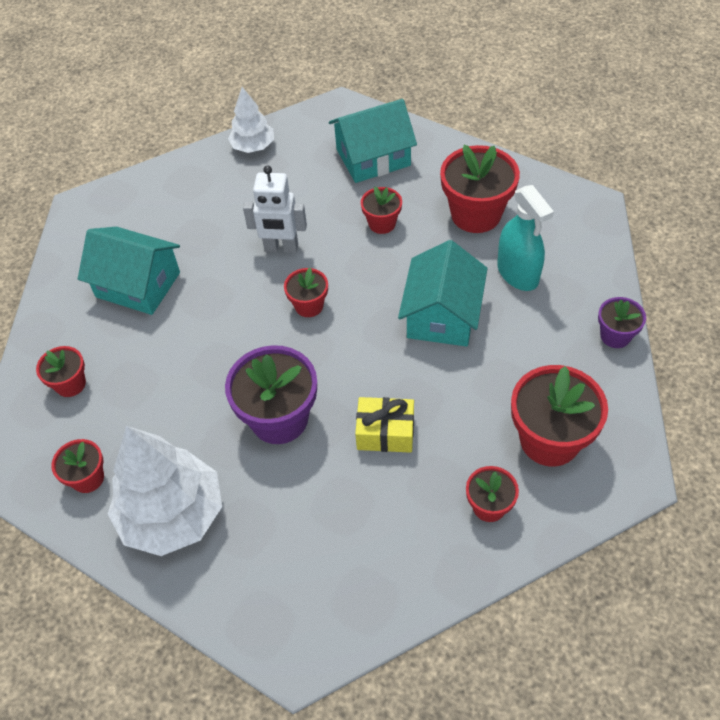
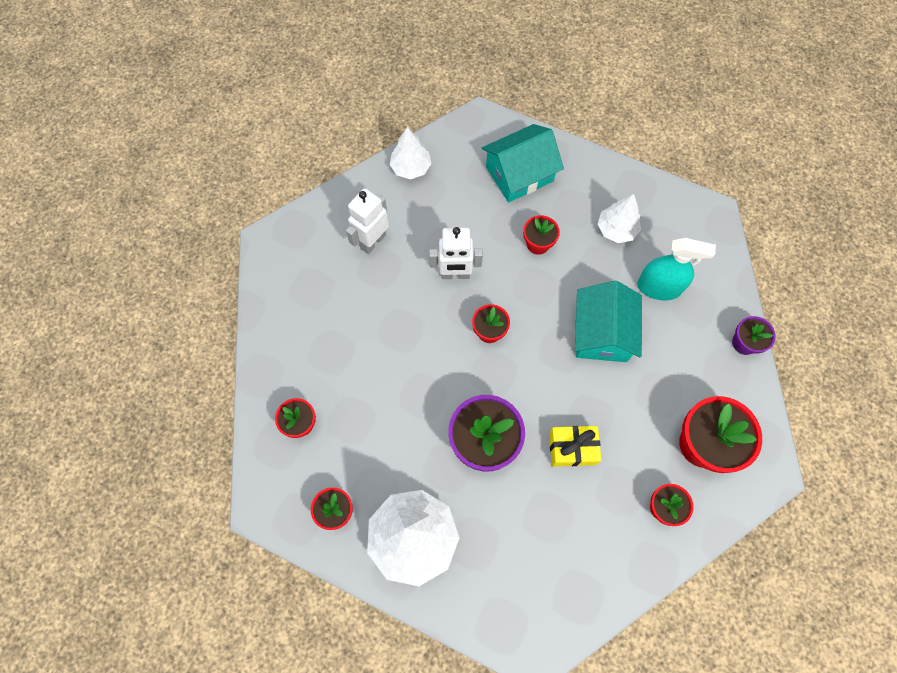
camera: 10 degrees left, 15 degrees up
turquoise house [78,227,180,315] -> none
red flower pot [440,145,520,233] -> white tree [598,194,641,243]
turquoise spray bottle [497,185,554,291] -> turquoise spray bottle turned 45 degrees counterclockwise [637,238,716,301]
none -> white robot [346,188,389,254]

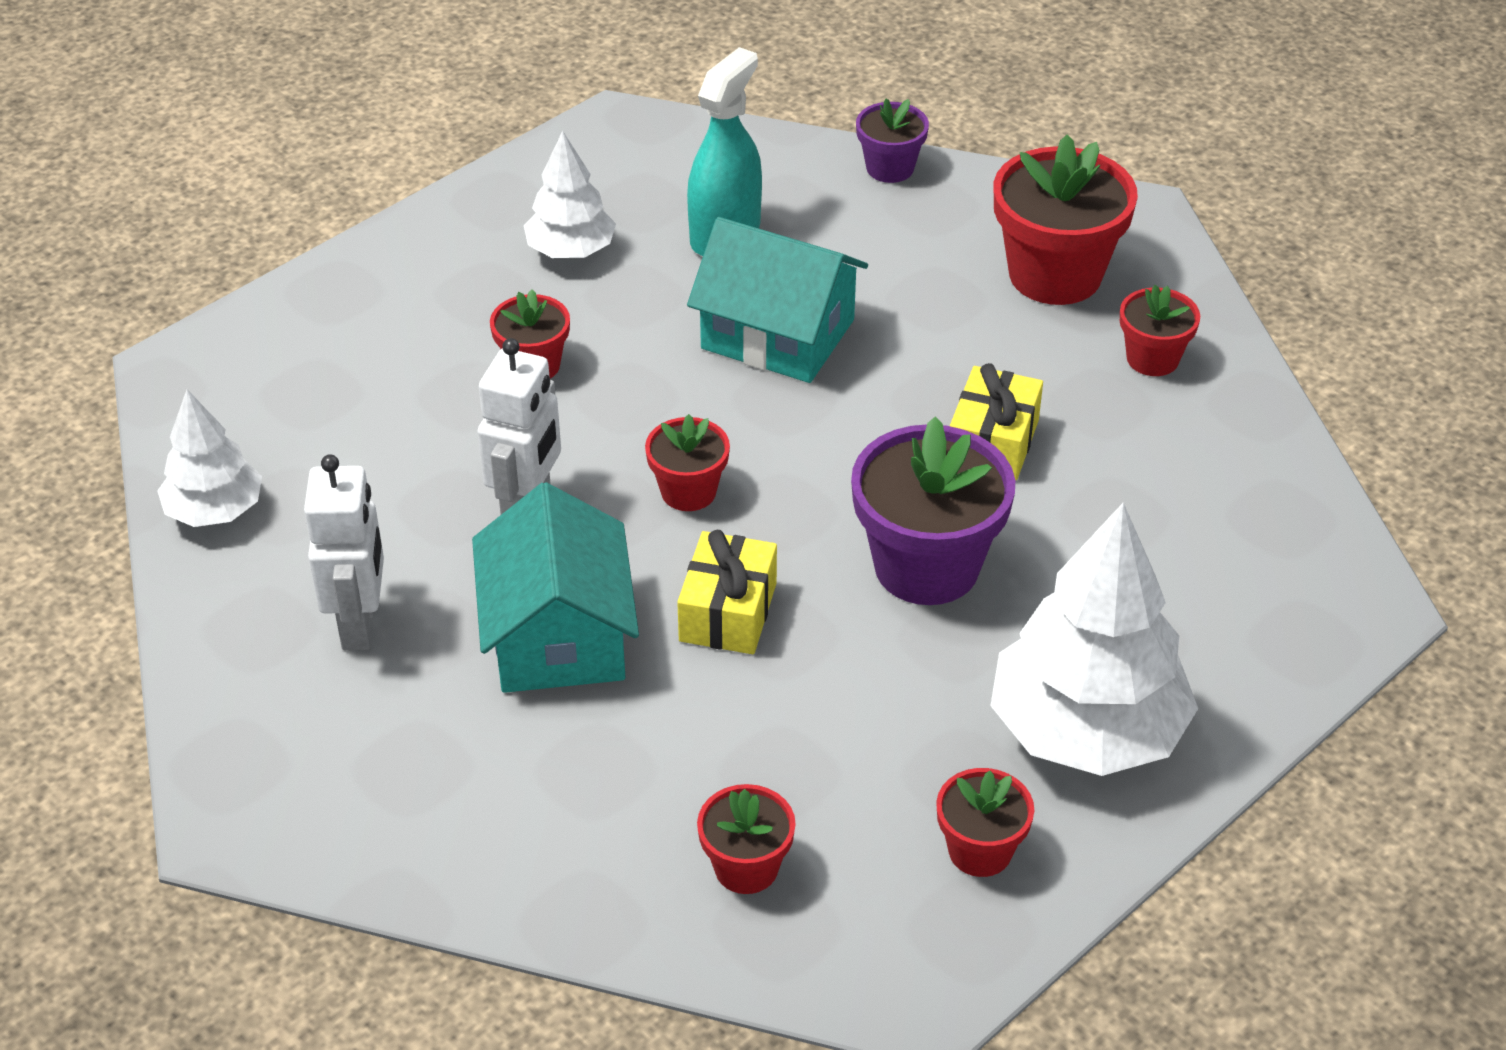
camera: 70 degrees left, 25 degrees down
white robot [346,188,389,254] -> white robot turned 150 degrees counterclockwise [304,454,384,650]
turquoise house [482,124,564,202] -> turquoise house moved to [472,482,639,693]
none -> yellow gift [677,530,777,654]

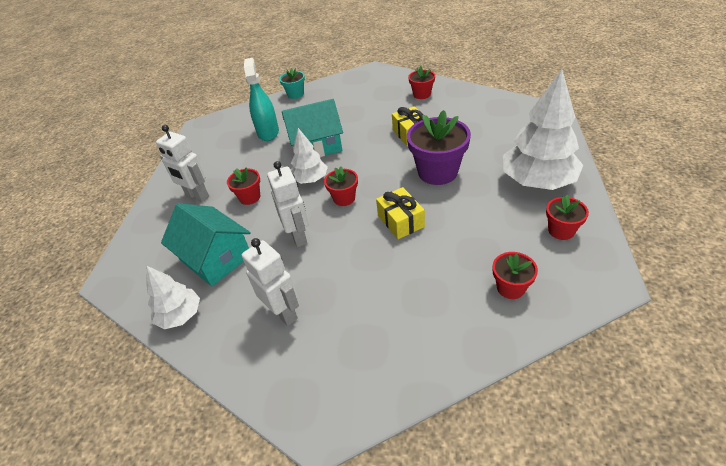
camera: 35 degrees left, 0 degrees up
turquoise house [472,482,639,693] -> turquoise house moved to [161,203,251,286]
white tree [524,131,616,258] -> white tree moved to [291,128,328,184]
purple flower pot [856,98,929,183] -> turquoise flower pot [279,68,305,99]
red flower pot [993,135,1138,305] -> none
none -> white robot [156,125,209,202]

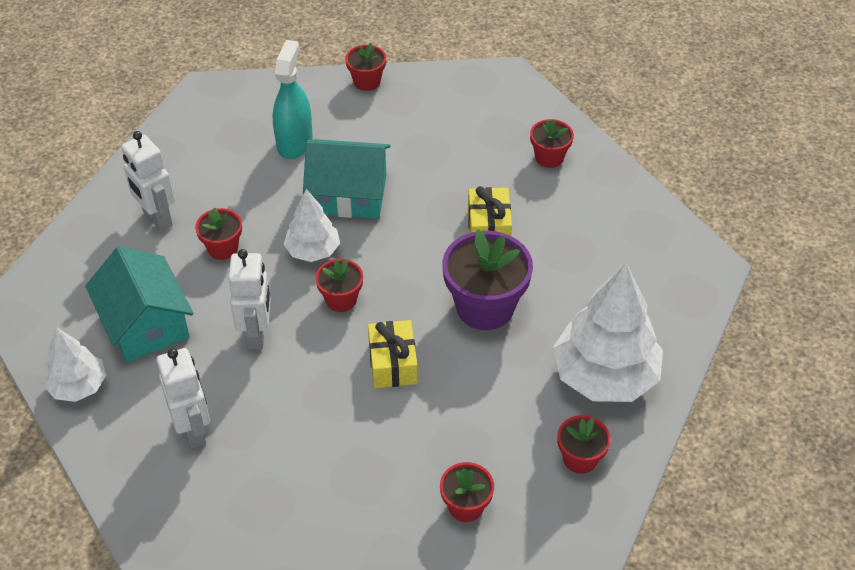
camera: 15 degrees right, 5 degrees up
turquoise flower pot [279,68,305,99] -> red flower pot [345,43,386,91]

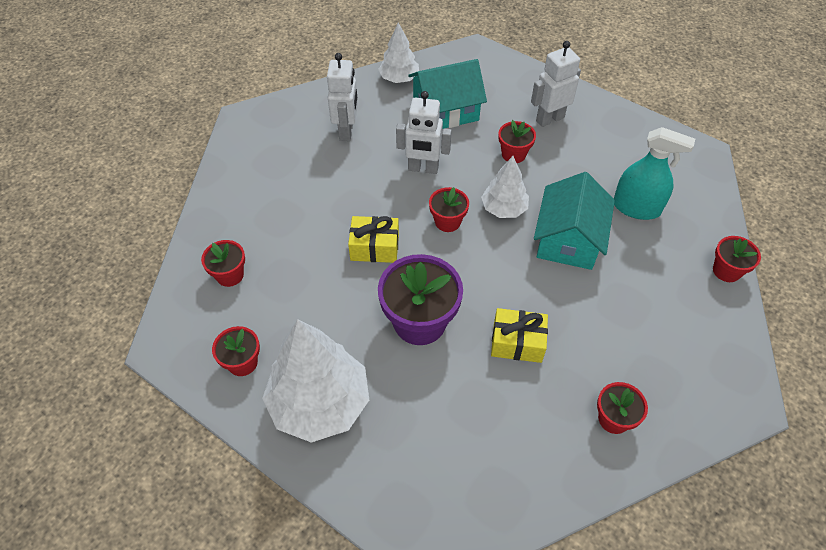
camera: 100 degrees right, 5 degrees up
white robot [156,348,210,449] -> white robot turned 75 degrees counterclockwise [327,53,358,141]

